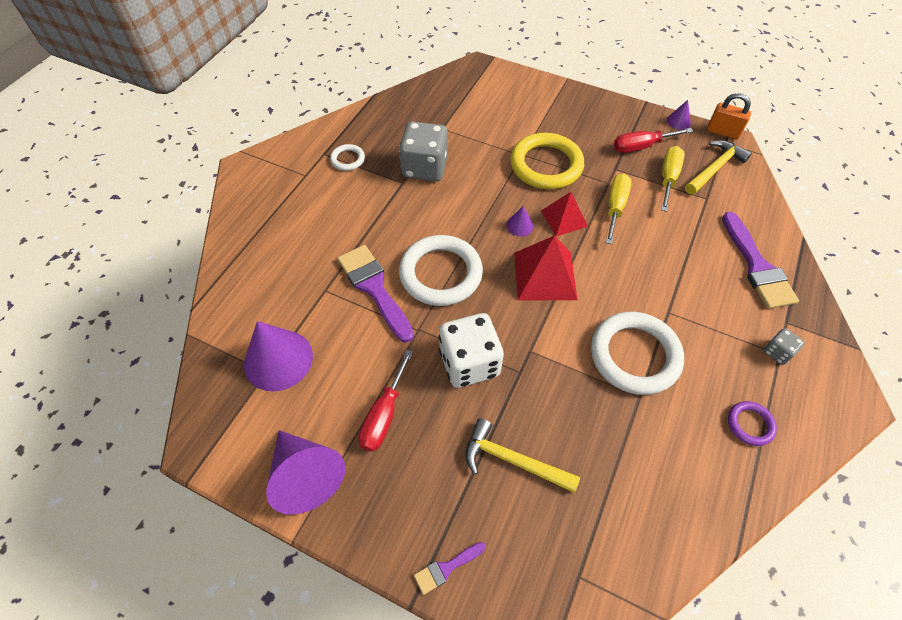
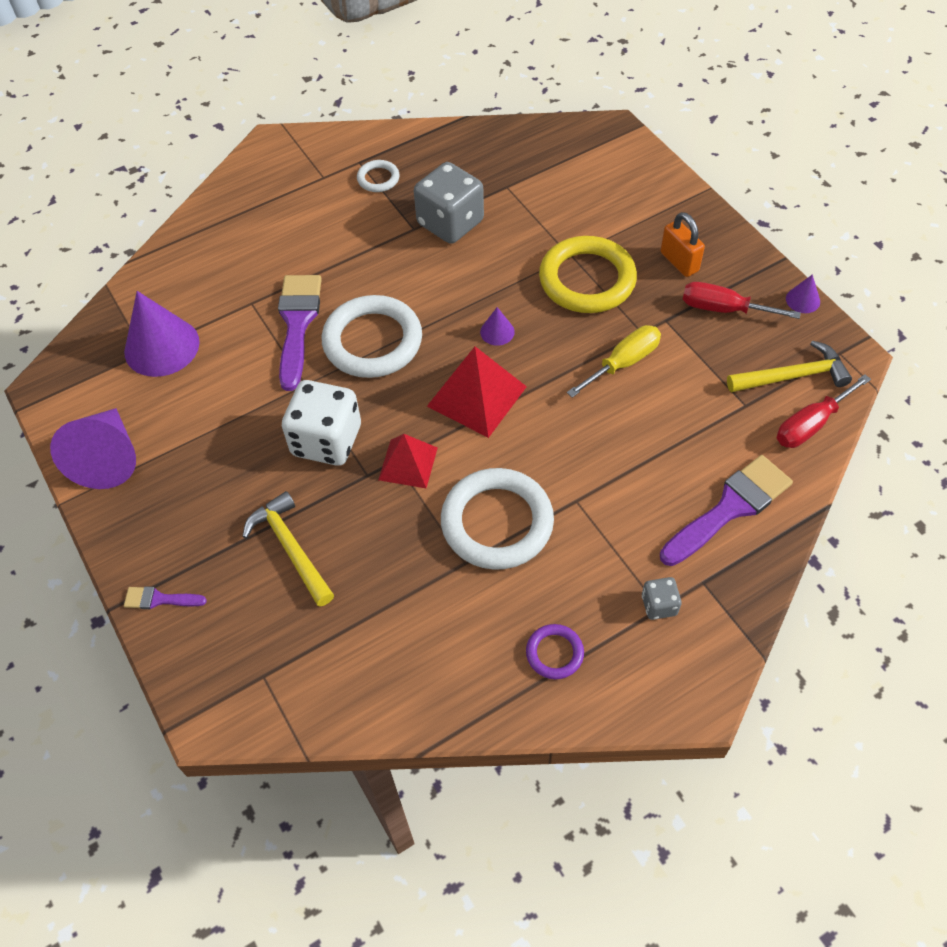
camera: 35 degrees right, 0 degrees up
red screwdriver [358,350,413,452] -> red screwdriver moved to [777,374,871,448]
red pyramid [541,192,588,236] -> red pyramid moved to [378,434,438,488]
yellow screwdriver [661,146,685,212] -> none
orange padlock [707,93,751,139] -> orange padlock moved to [661,212,705,277]
purple brush [722,212,799,309] -> purple brush turned 150 degrees counterclockwise [660,455,793,566]

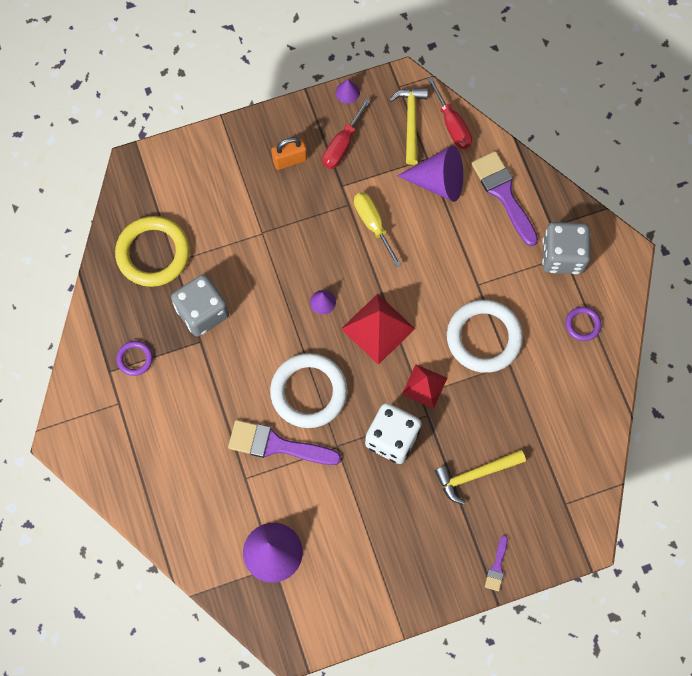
camera: 80 degrees left, 15 degrees up
purple cone [50,408,136,489] -> purple cone moved to [397,146,463,202]
white ring [357,160,400,192] -> purple ring [116,341,153,376]
yellow ring [539,236,637,313] -> yellow ring moved to [115,216,190,287]
grey dice [642,577,682,620] -> grey dice [542,222,591,274], size x2.11

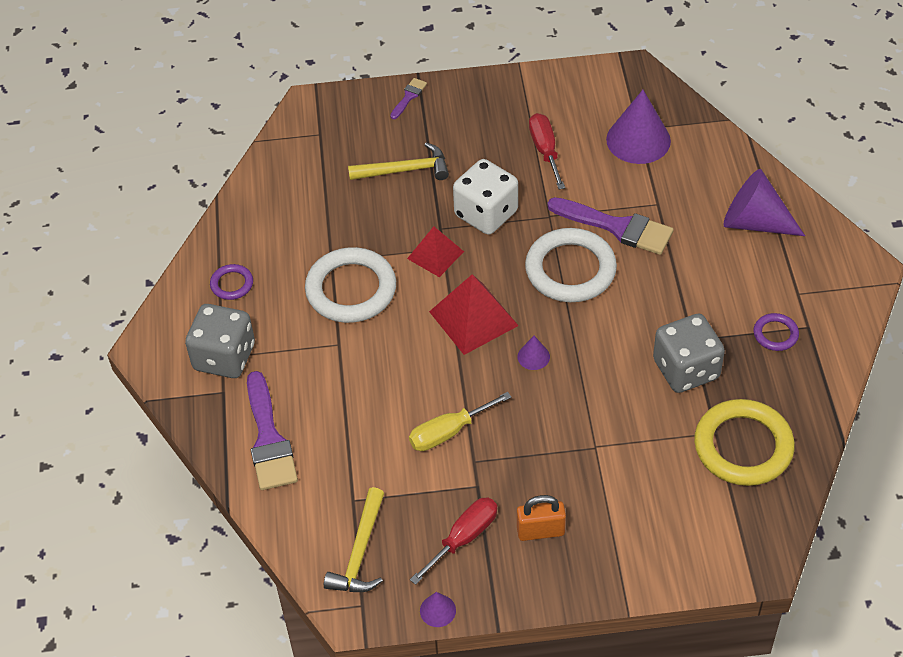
camera: 165 degrees left, 20 degrees down
yellow screwdriver [354,192,402,267] -> yellow screwdriver turned 75 degrees clockwise [409,392,512,451]
purple cone [397,146,463,202] -> purple cone moved to [723,169,805,236]
red screwdriver [427,77,472,149] -> red screwdriver moved to [529,113,565,189]

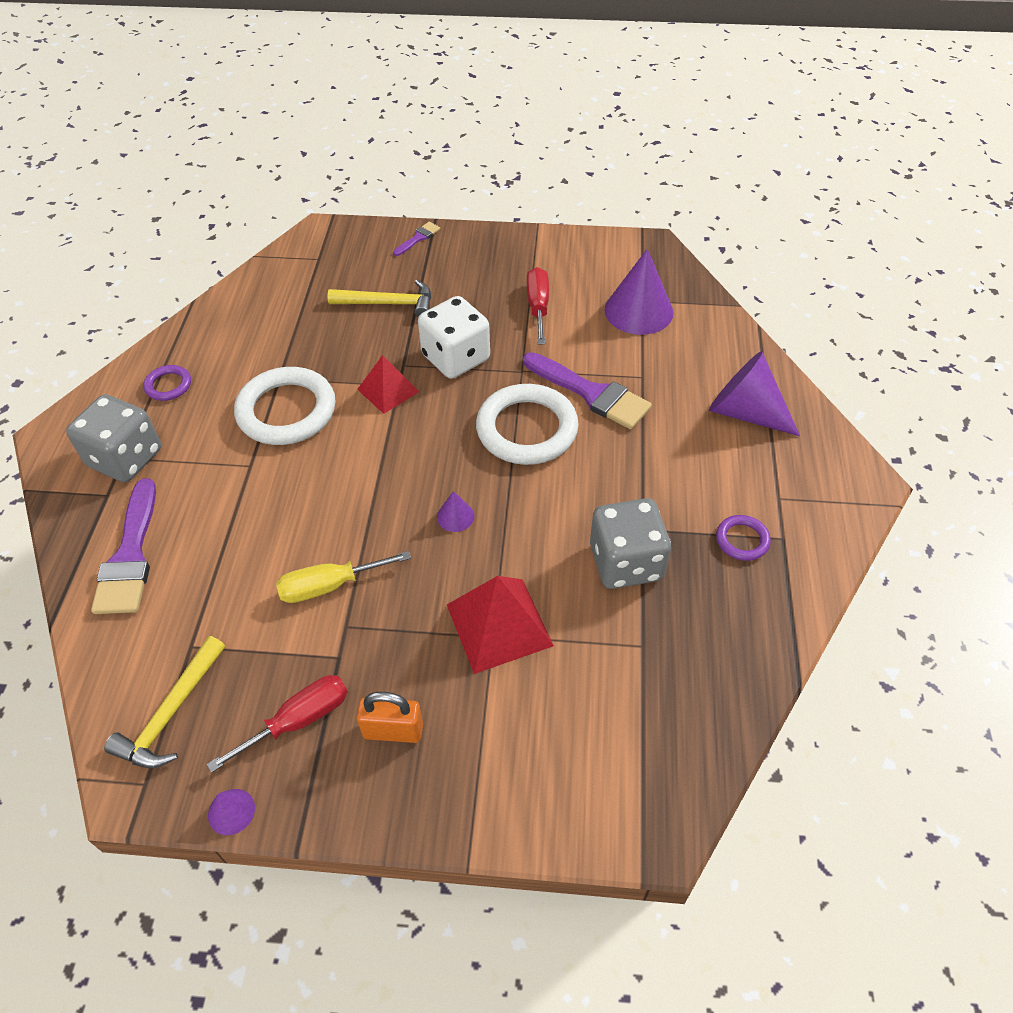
camera: 10 degrees right, 0 degrees up
red pyramid [429,274,519,355] -> red pyramid moved to [447,576,554,674]
yellow ring [694,399,795,486] -> none

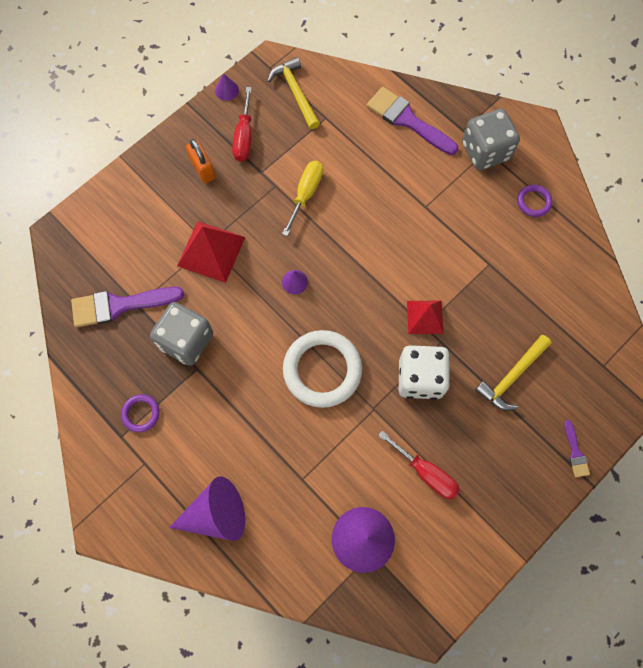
camera: 130 degrees right, 20 degrees up
white ring [234,367,336,445] -> none
orange padlock [357,692,423,743] -> orange padlock turned 75 degrees counterclockwise [186,139,215,183]
purple brush [523,352,652,429] -> purple brush moved to [71,287,184,327]

